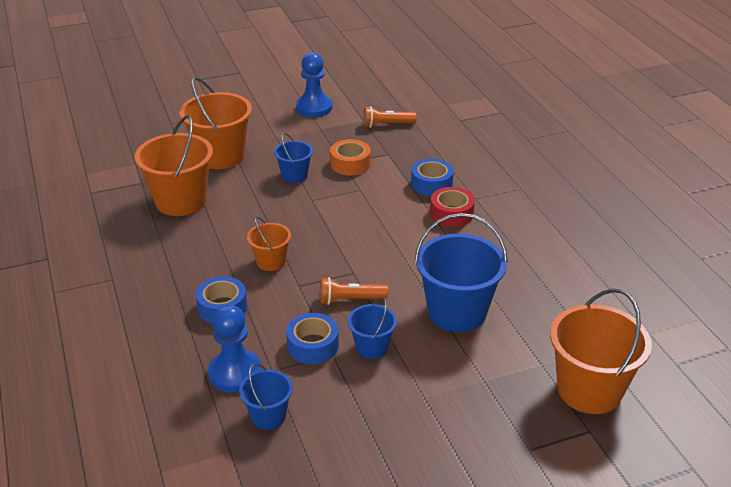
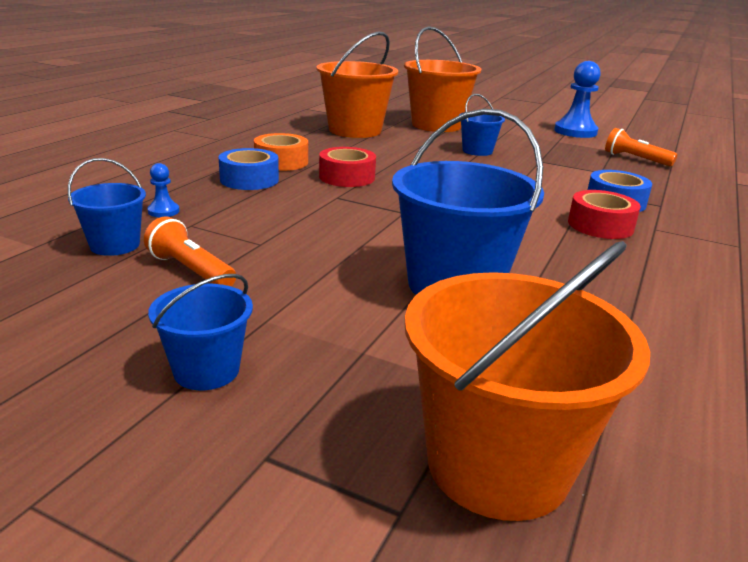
camera: 45 degrees right, 10 degrees down
blue pawn [208,305,262,393] -> blue pawn [147,163,180,217], size x0.46
orange bucket [247,216,291,271] -> red tape [319,147,376,187]
blue tape [286,313,339,364] -> none
orange flashlight [320,277,388,305] -> orange flashlight moved to [144,216,236,286]
orange tape [330,139,371,175] -> orange tape moved to [254,133,308,171]
blue bucket [348,297,397,359] -> blue bucket moved to [148,274,253,390]

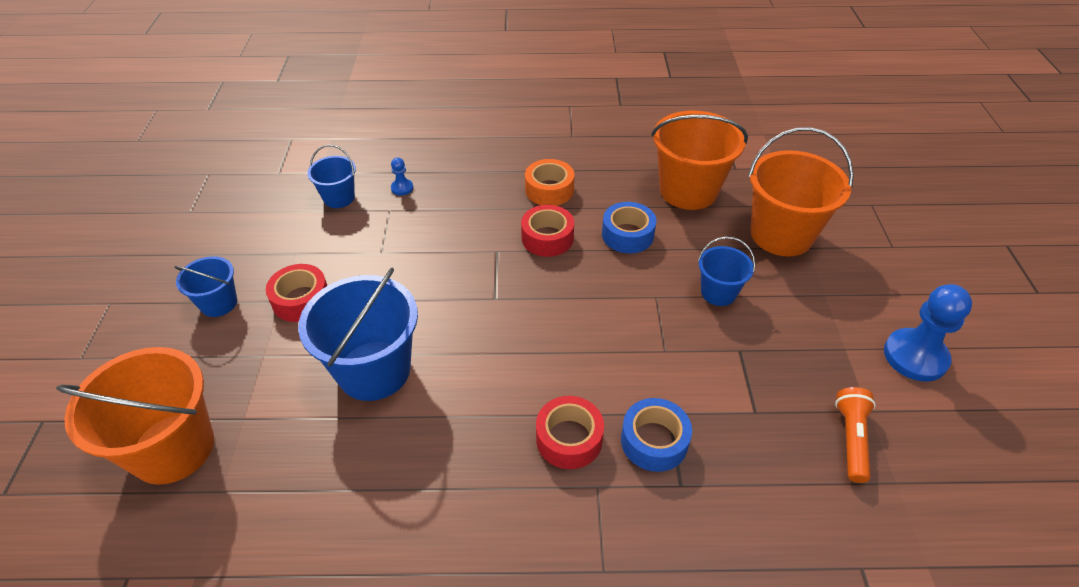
camera: 65 degrees right, 20 degrees up
orange flashlight [144,216,236,286] -> none
blue tape [219,148,279,190] -> blue tape moved to [602,202,657,253]
none -> red tape [266,264,327,322]

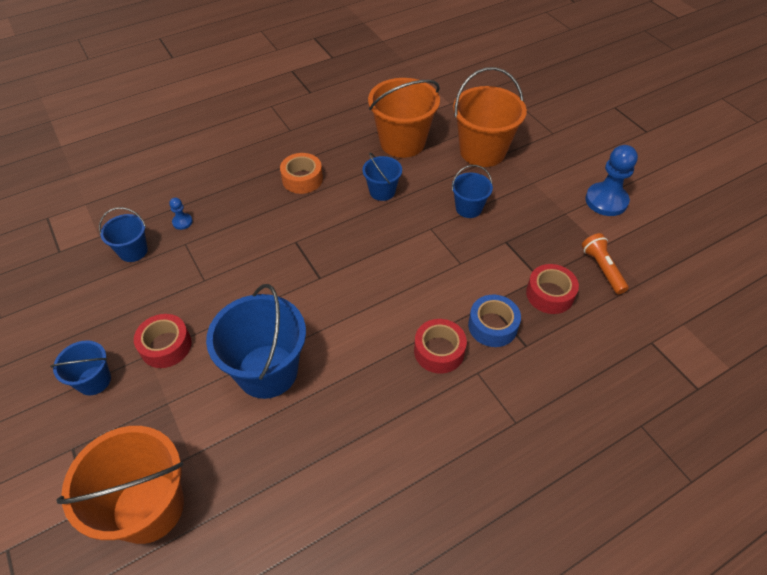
camera: 30 degrees left, 5 degrees up
red tape [521,205,574,257] -> red tape moved to [526,264,579,314]
blue tape [602,202,657,253] -> blue bucket [363,153,402,201]

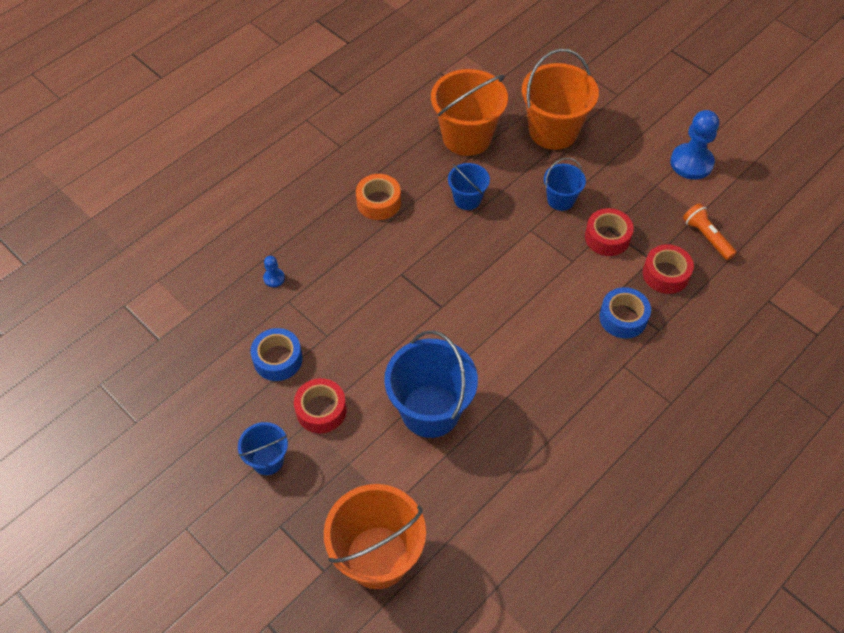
camera: 15 degrees left, 5 degrees up
blue bucket [99,207,148,262] -> none
red tape [414,319,467,374] -> red tape moved to [585,208,634,256]
none -> blue tape [250,328,303,381]

